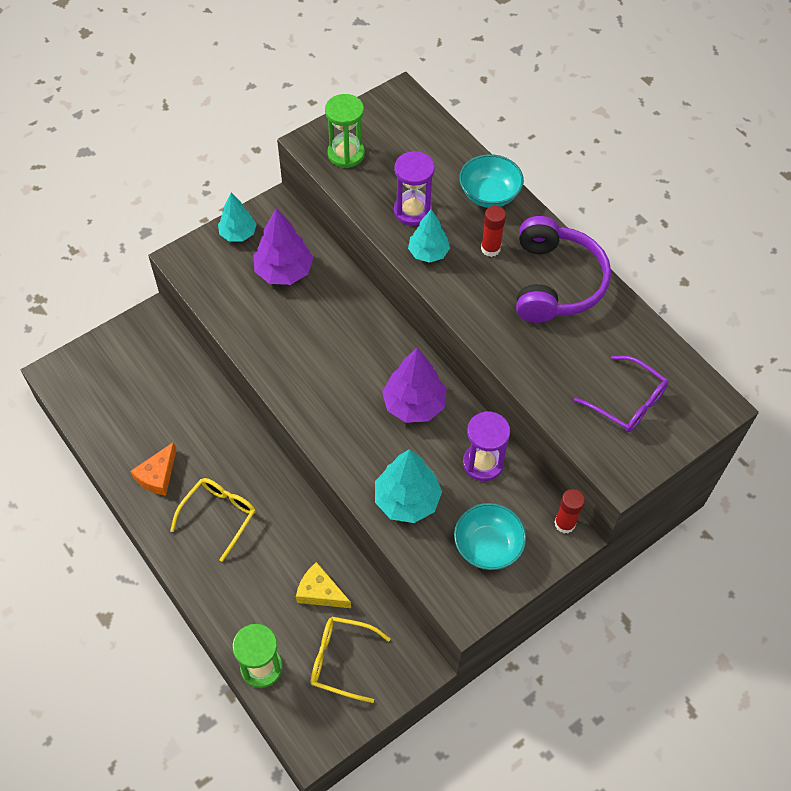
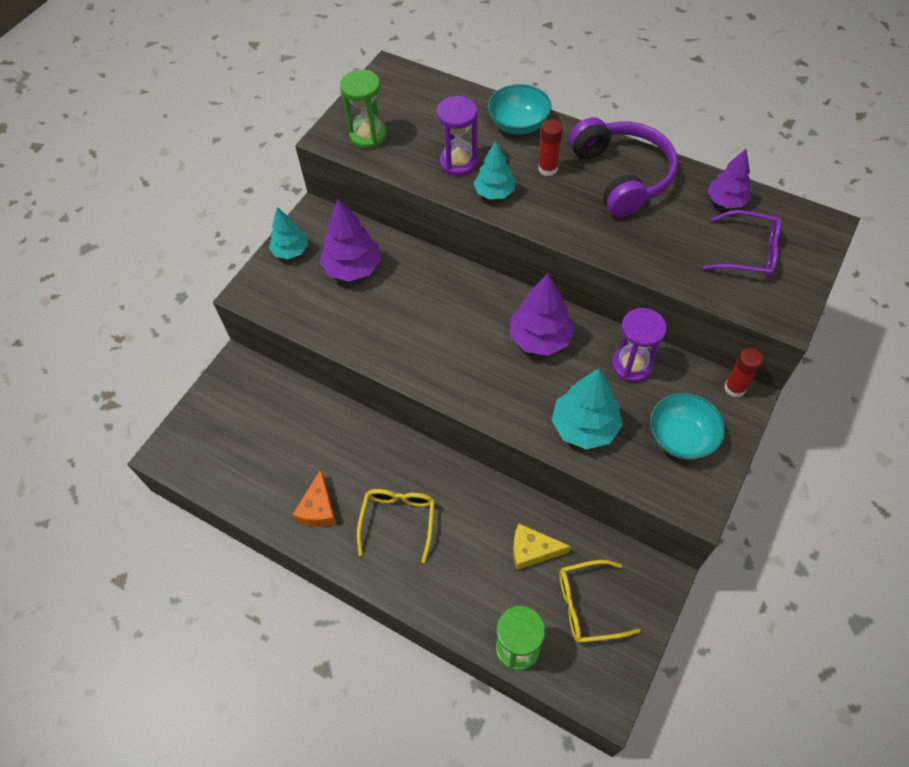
camera: 20 degrees left, 0 degrees up
none -> purple tree [707,149,752,208]

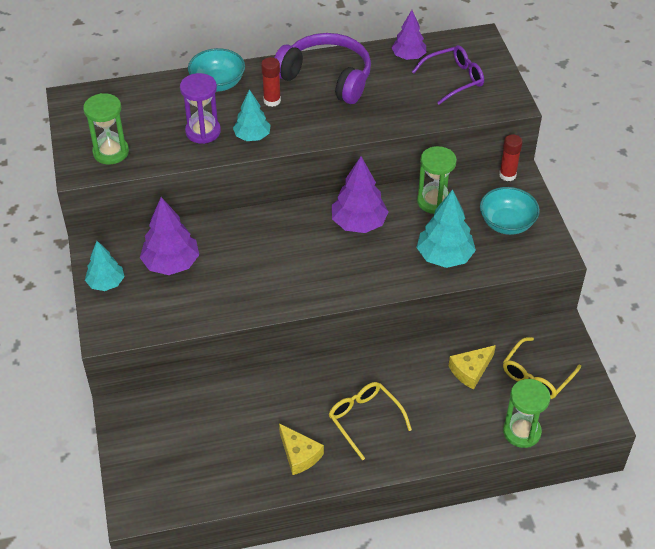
camera: 45 degrees left, 10 degrees down
orange cheese [292,469,336,527] -> yellow cheese [279,423,324,475]
purple hourglass [612,308,667,382] -> green hourglass [417,146,457,214]

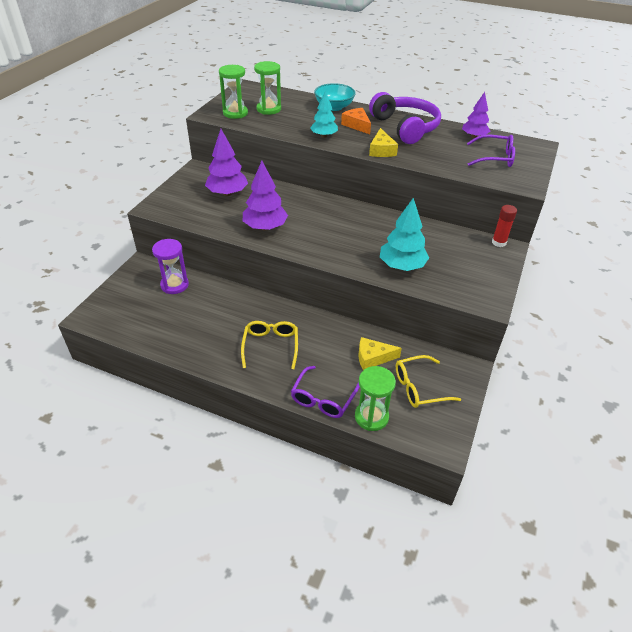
camera: 35 degrees right, 5 degrees down
turquoise tree [85,241,124,291] -> none
purple hourglass [180,73,221,144] -> purple hourglass moved to [152,239,189,294]
red glue stick [261,57,281,107] -> orange cheese [341,108,371,134]
yellow cheese [279,423,324,475] -> yellow cheese moved to [369,128,398,157]
purple tree [332,156,389,233] -> purple tree moved to [243,161,288,230]
green hourglass [417,146,457,214] -> green hourglass moved to [254,61,281,115]
turquoise bowl [480,187,540,235] -> none
none -> purple glasses [291,366,360,418]

